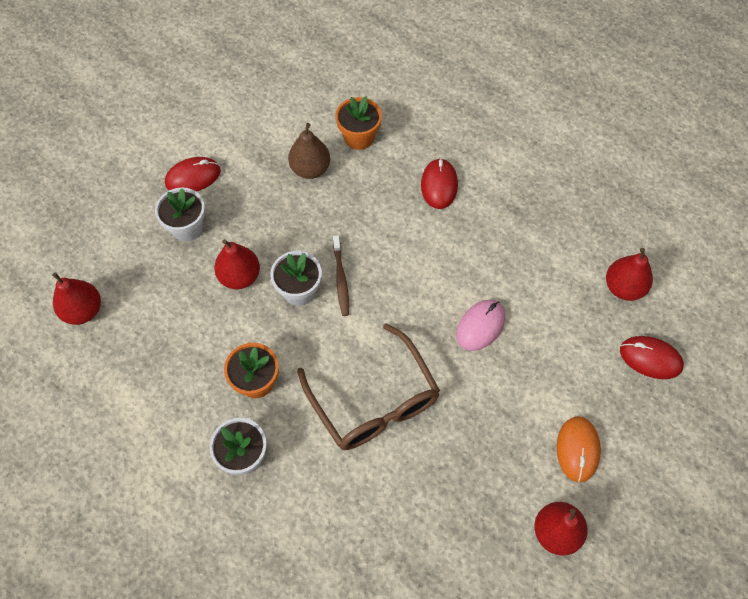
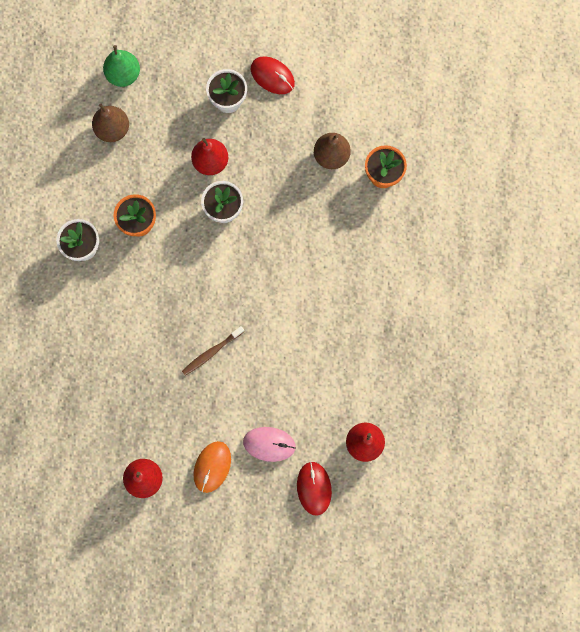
camera: 60 degrees right, 15 degrees up
red pear [52,272,101,325] -> green pear [103,45,140,87]
brown glasses [297,323,440,450] -> none
brown toothbrush [333,235,349,316] -> brown toothbrush moved to [182,326,244,376]
red mouse [421,158,458,209] -> none
pink mouse [456,300,506,351] -> pink mouse moved to [243,427,296,462]
orange mouse [557,416,601,482] -> orange mouse turned 45 degrees counterclockwise [194,441,231,493]
none -> brown pear [92,104,129,142]

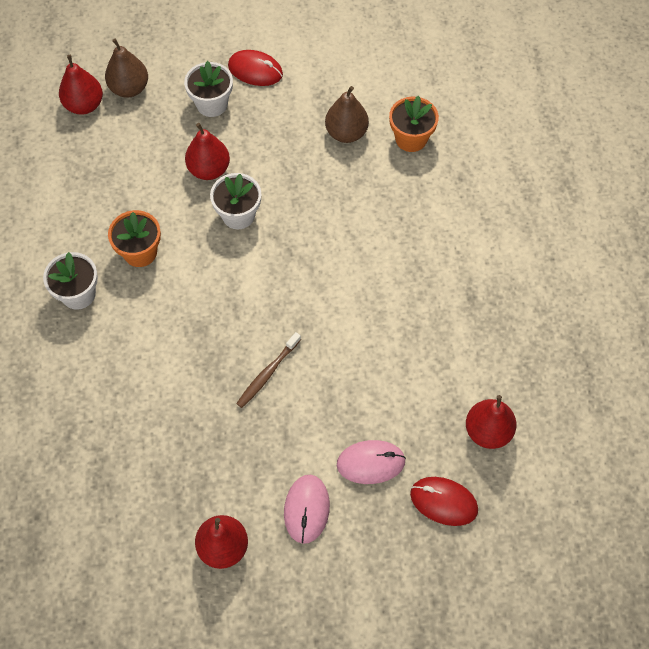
camera: 15 degrees left, 15 degrees down
brown pear [92,104,129,142] -> brown pear moved to [105,39,148,98]
green pear [103,45,140,87] -> red pear [59,55,103,115]
orange mouse [194,441,231,493] -> pink mouse [284,475,330,544]
red mouse [297,461,332,516] -> red mouse turned 45 degrees counterclockwise [410,477,478,526]

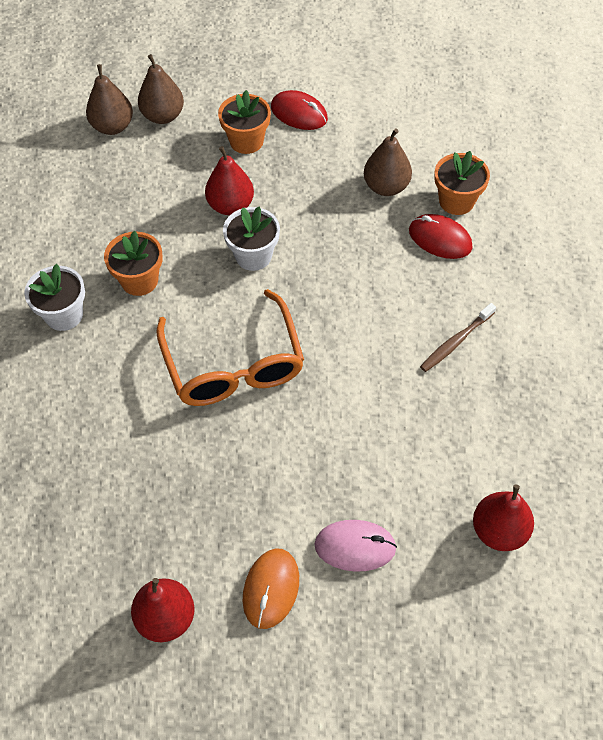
camera: 10 degrees right, 5 degrees down
red pear [59,55,103,115] -> brown pear [86,64,133,135]
white flower pot [184,61,233,117] -> orange flower pot [218,90,271,154]
brown toothbrush [236,332,301,408] -> brown toothbrush moved to [420,303,496,372]
pink mouse [284,475,330,544] -> orange mouse [243,548,299,629]
red mouse [410,477,478,526] -> red mouse moved to [409,214,473,259]
none -> orange glasses [156,289,304,406]

